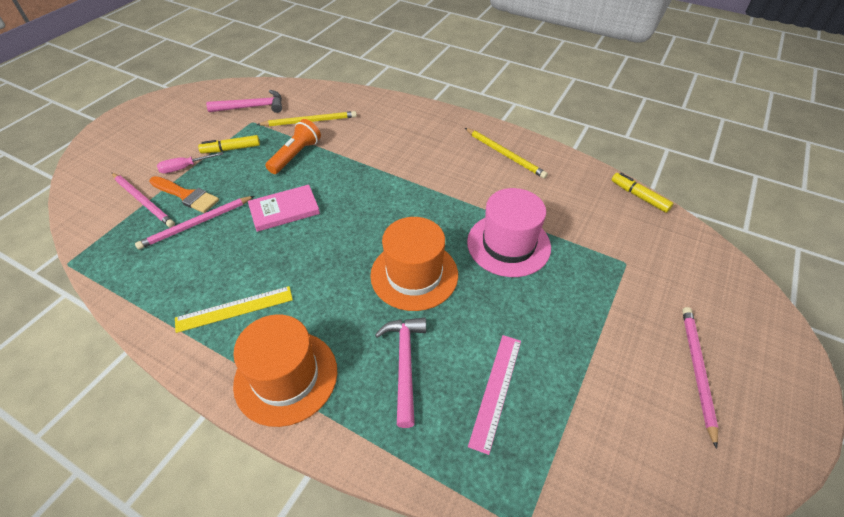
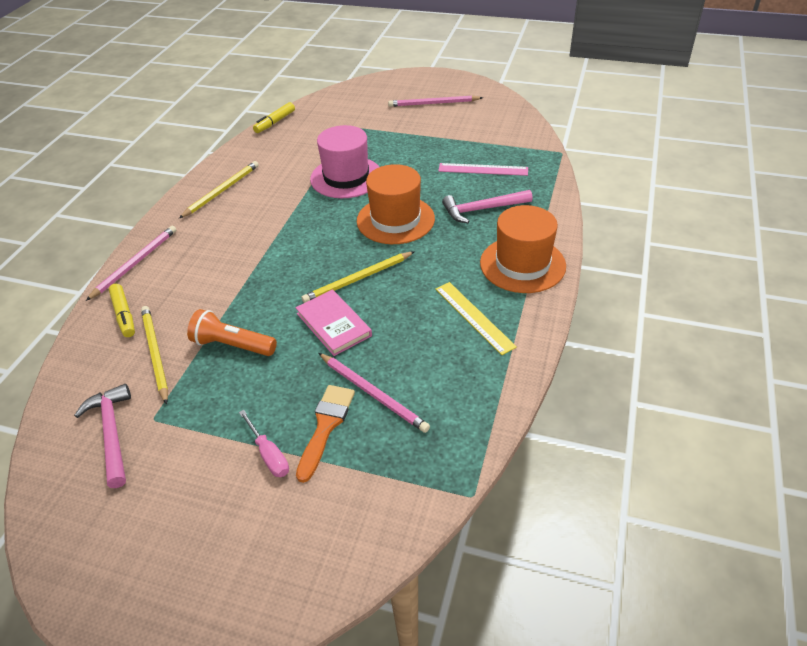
camera: 100 degrees left, 5 degrees down
pink pencil [112,173,175,228] -> pink pencil moved to [86,226,176,301]
yellow marker [198,135,260,154] -> yellow marker moved to [109,284,135,337]
none -> yellow pencil [301,251,415,303]

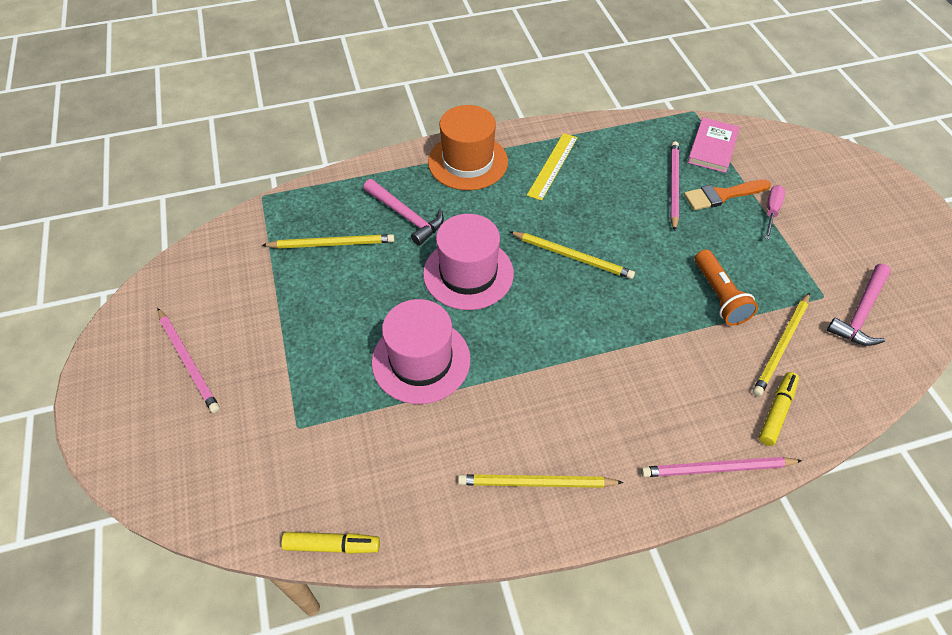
camera: 125 degrees left, 10 degrees up
pink book [296,289,372,356] -> pink book moved to [687,118,740,173]
orange hat [357,164,435,244] -> pink hat [423,214,514,310]
pink ruler [438,163,528,176] -> yellow pencil [262,234,394,249]

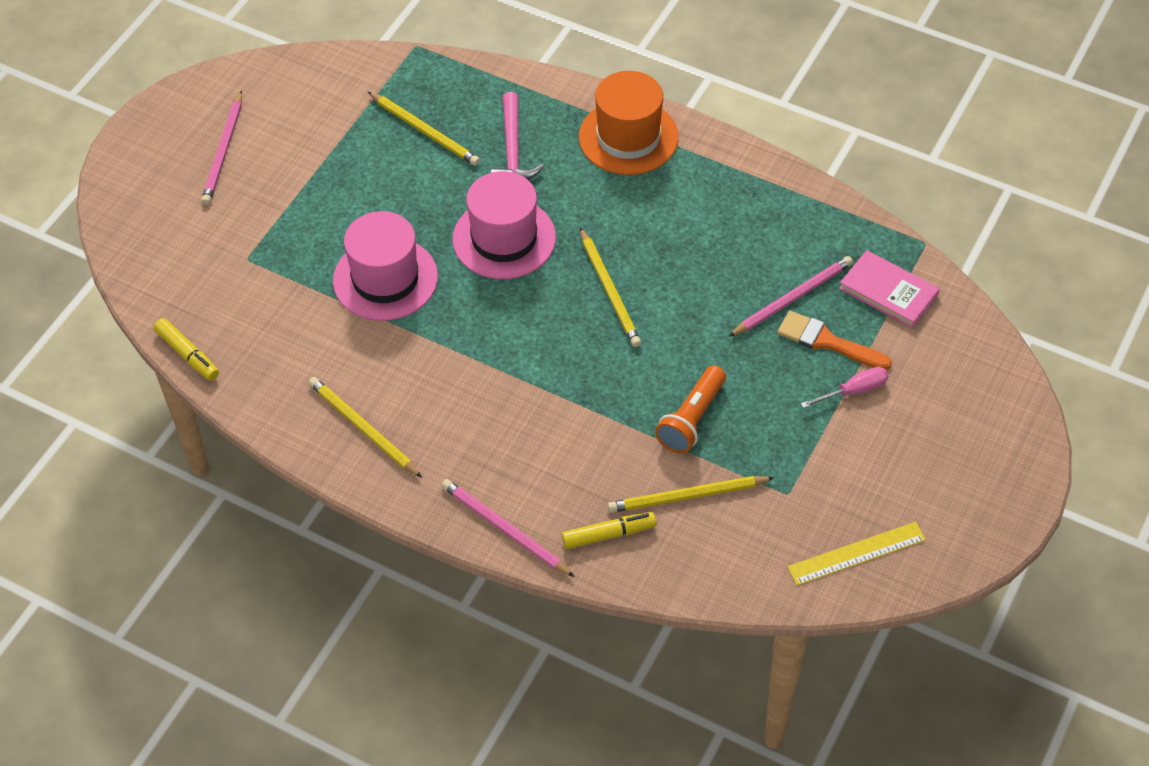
camera: 45 degrees right, 0 degrees up
yellow ruler [527,133,578,201] -> yellow ruler moved to [788,522,926,586]
pink book [687,118,740,173] -> pink book turned 60 degrees clockwise [839,250,940,328]
pink hammer [827,264,891,346] -> none

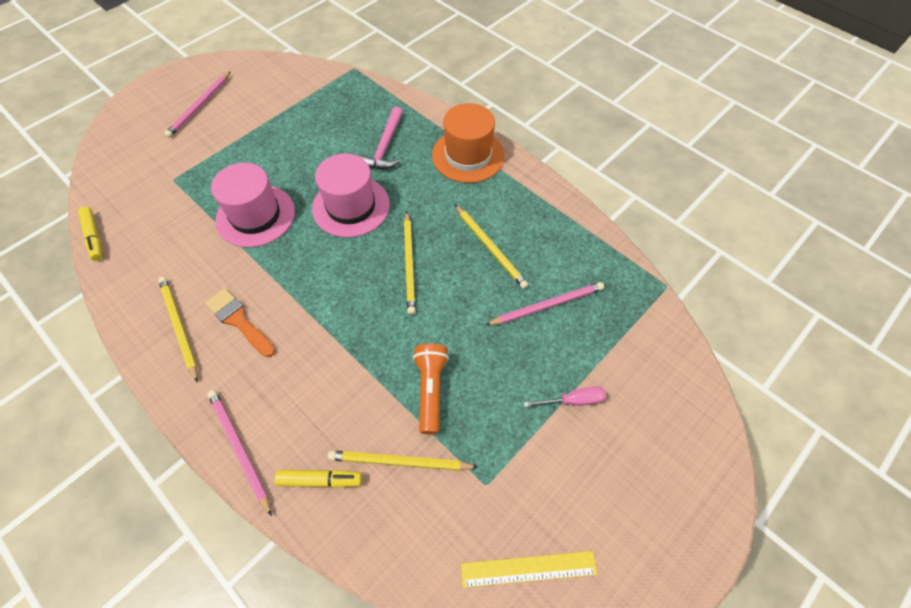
camera: 15 degrees right, 5 degrees up
yellow pencil [368,92,480,166] -> yellow pencil moved to [455,205,529,289]
orange flashlight [655,365,726,453] -> orange flashlight turned 135 degrees clockwise [413,344,449,434]
orange brush [777,311,892,370] -> orange brush moved to [205,288,275,357]
pink book [839,250,940,328] -> none

